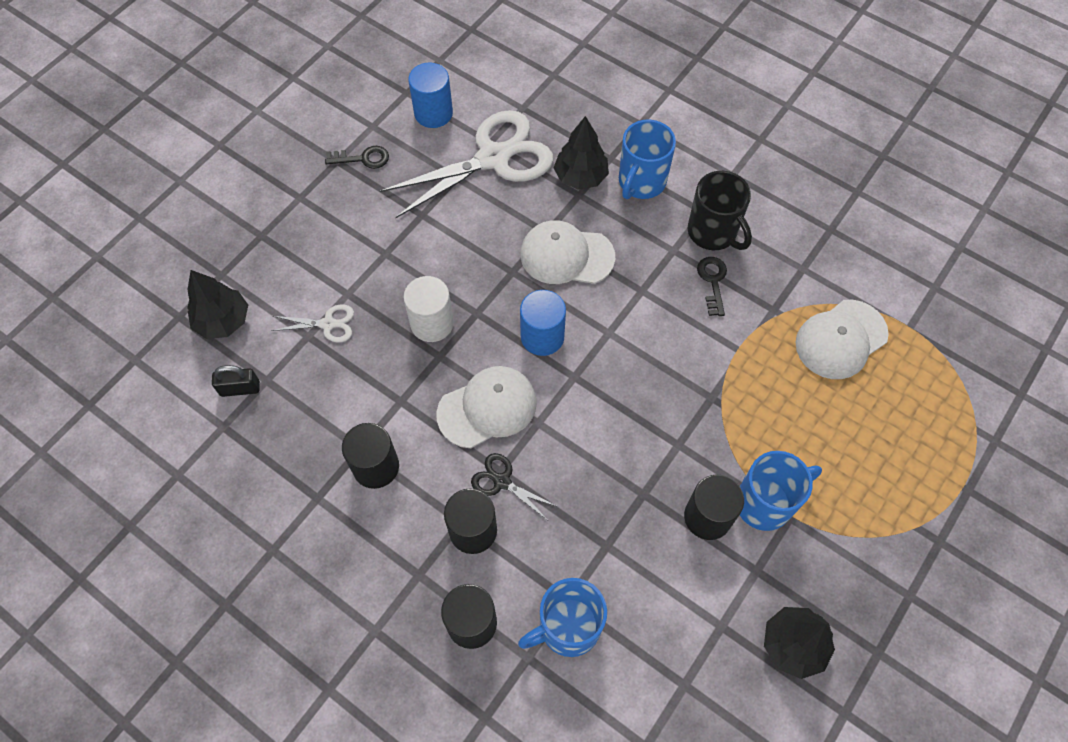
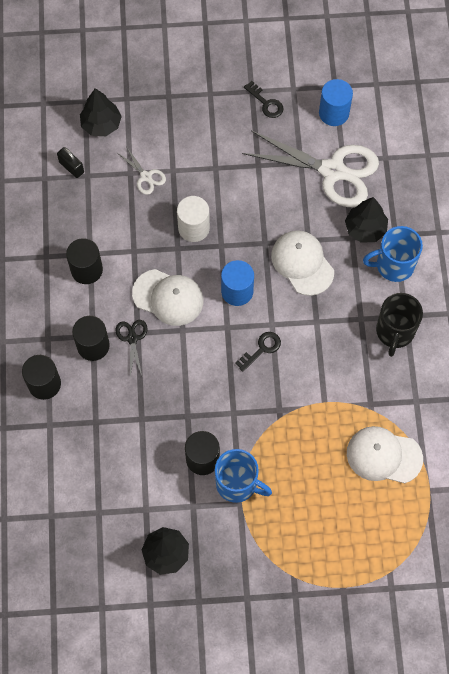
camera: 50 degrees right, 5 degrees up
blue mug [518,578,607,657] -> none
black key [697,257,727,316] -> black key moved to [235,332,281,372]

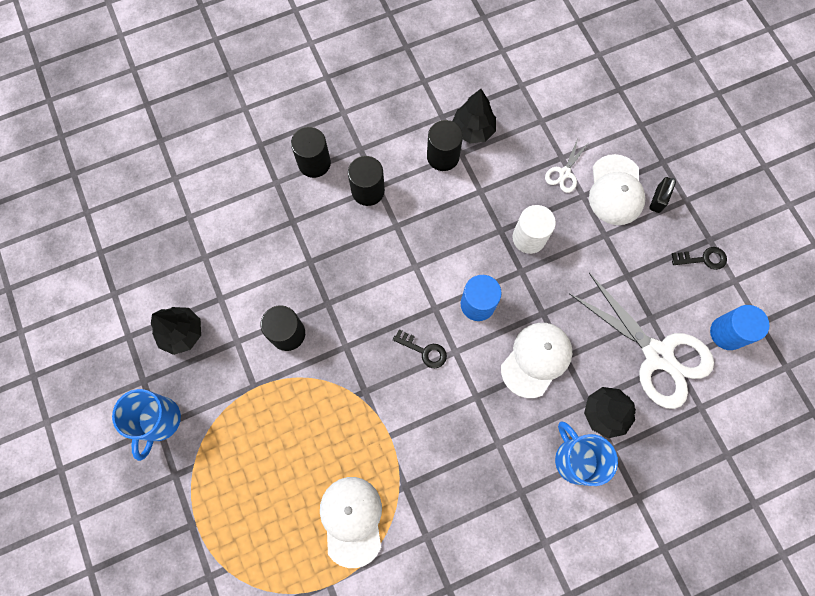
camera: 70 degrees right, 5 degrees up
black padlock [57,147,84,178] -> black padlock moved to [649,177,676,213]
black tree [80,88,122,136] -> black tree moved to [452,89,496,143]
black scissors [116,320,148,376] -> none
white cap [132,269,203,326] -> white cap moved to [589,154,645,225]
blue mug [215,449,272,503] -> blue mug moved to [112,389,181,461]
white scissors [242,131,379,207] -> white scissors turned 45 degrees counterclockwise [569,273,714,409]
black key [244,81,283,118] -> black key turned 120 degrees counterclockwise [672,247,727,270]
black mug [376,293,423,357] -> none

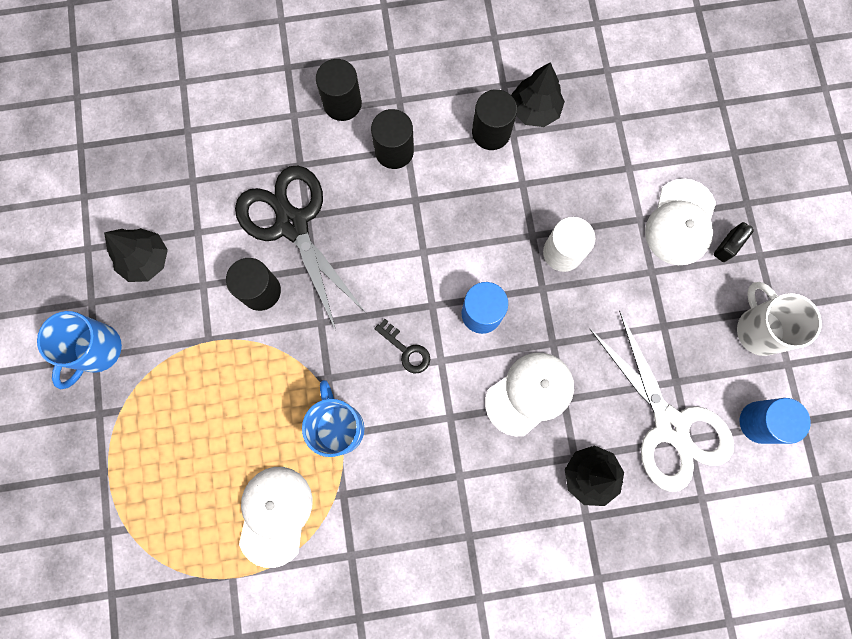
camera: 15 degrees right, 5 degrees up
white scissors [545,139,588,193] -> none
blue mug [555,422,618,486] -> blue mug moved to [302,380,365,457]
black key [672,247,727,270] -> white mug [737,282,822,356]
none -> black scissors [235,165,367,330]

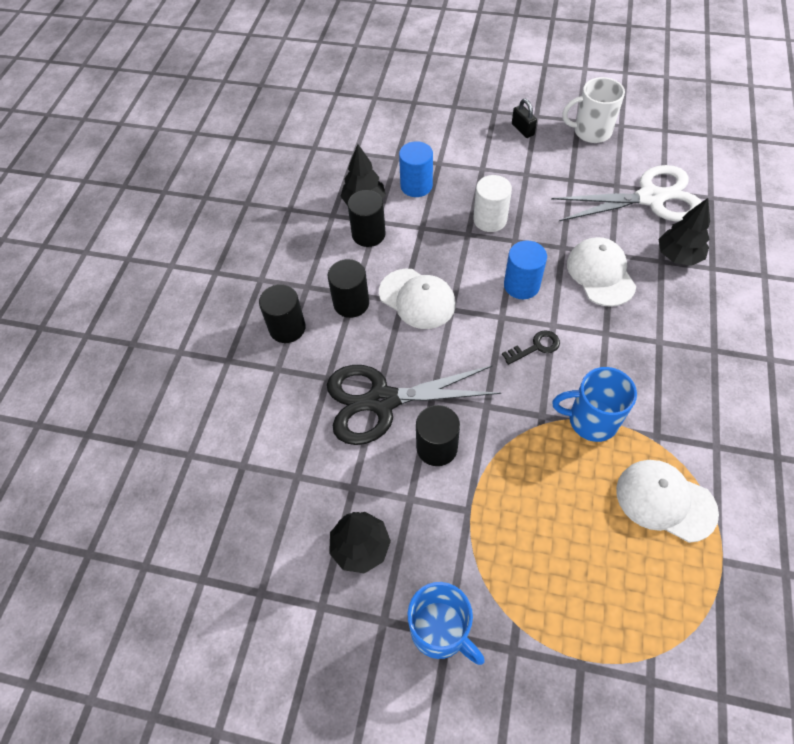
camera: 65 degrees left, 20 degrees down
white cap [645,179,716,265] -> white cap moved to [379,269,456,329]
blue cylinder [740,398,811,444] -> blue cylinder moved to [399,141,433,197]

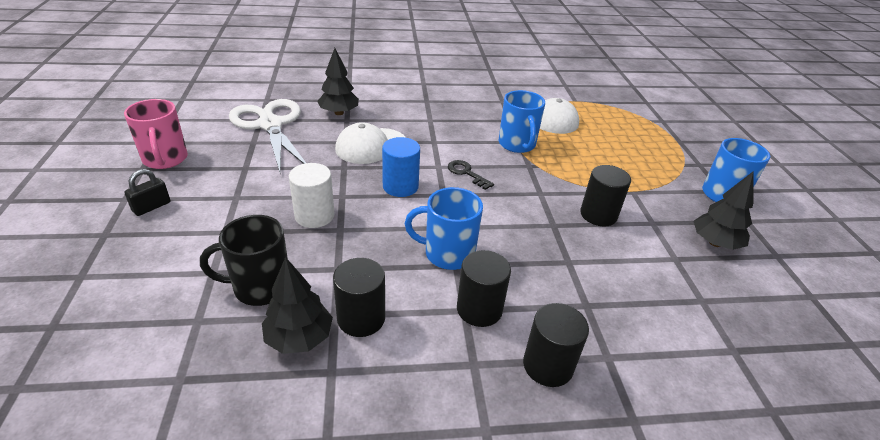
camera: 115 degrees left, 20 degrees down
black scissors [327,365,501,445] -> none
white cap [379,269,456,329] -> blue mug [404,187,483,270]
blue cylinder [399,141,433,197] -> black mug [200,215,288,306]
white mug [562,77,625,143] -> pink mug [124,99,188,169]

